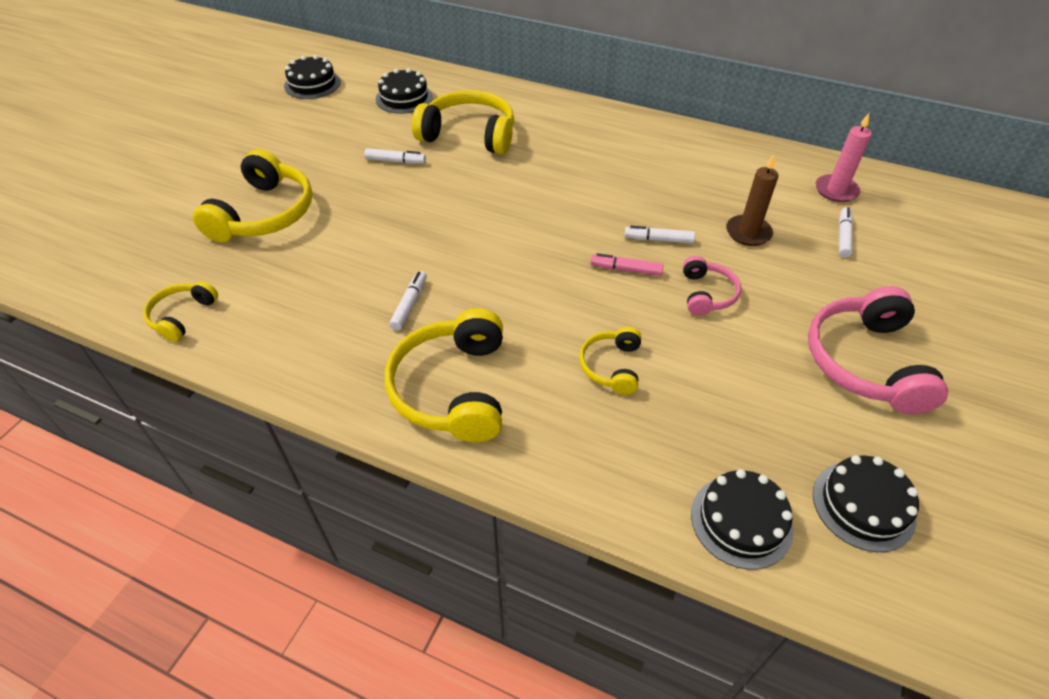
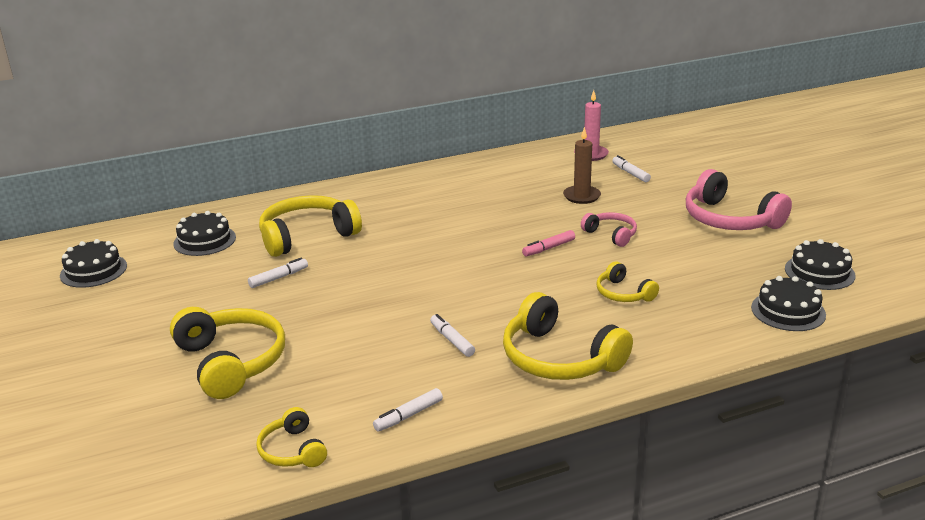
camera: 45 degrees left, 20 degrees down
white marker [624,226,695,243] -> white marker moved to [373,388,443,431]

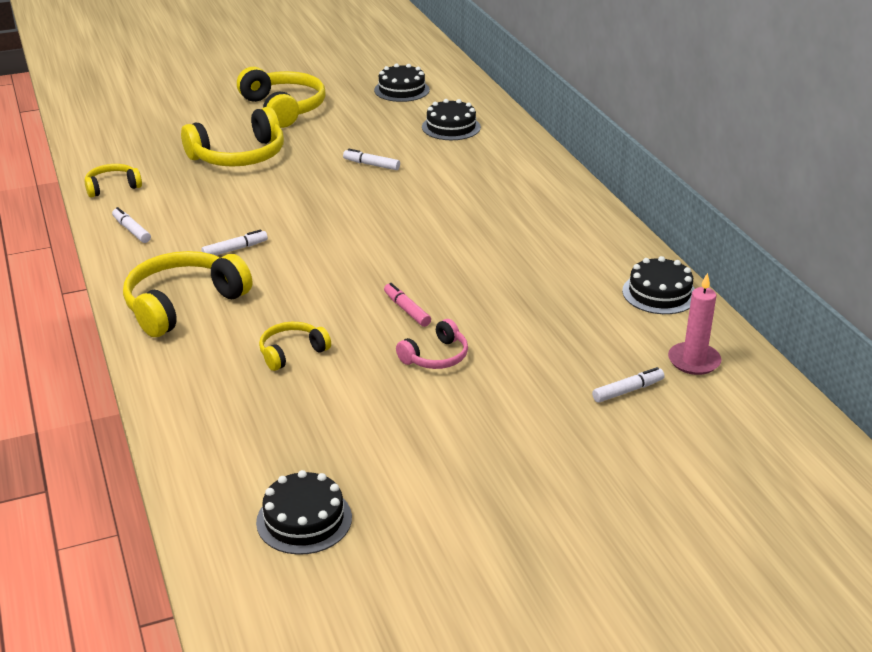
camera: 90 degrees right, 5 degrees up
white marker [248,258,308,288] -> white marker turned 150 degrees clockwise [343,149,400,170]
yellow headphones [259,195,362,257] -> yellow headphones moved to [237,67,326,128]
brown candle [563,127,601,204] -> none
pink headphones [686,169,792,230] -> none
black cake [751,276,826,331] -> black cake moved to [622,256,695,314]

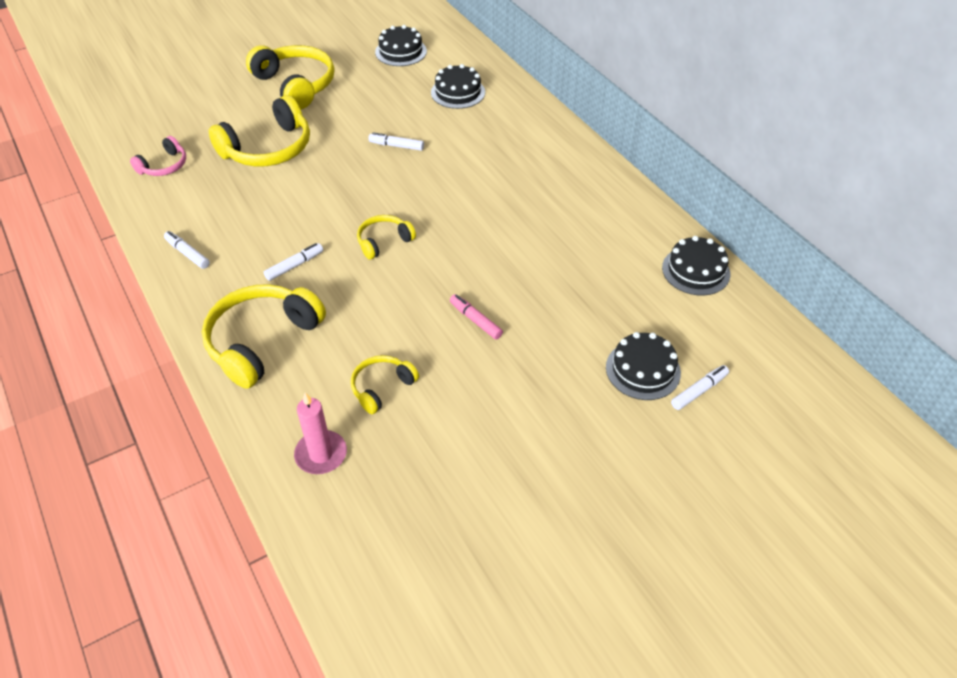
camera: 10 degrees left, 15 degrees up
yellow headphones [84,164,142,198] -> yellow headphones moved to [357,215,416,260]
black cake [256,470,352,555] -> black cake moved to [606,332,681,400]
pink headphones [396,319,468,369] -> pink headphones moved to [130,136,186,176]
pink candle [668,273,721,375] -> pink candle moved to [294,392,347,474]

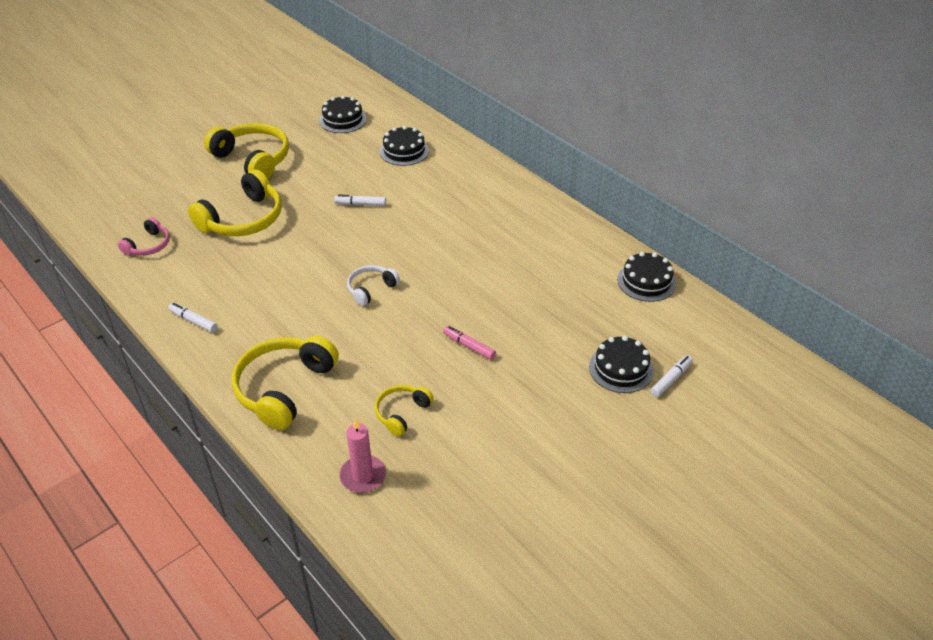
camera: 10 degrees left, 5 degrees down
white marker [264,243,323,281] -> none
yellow headphones [357,215,416,260] -> white headphones [347,265,400,306]

